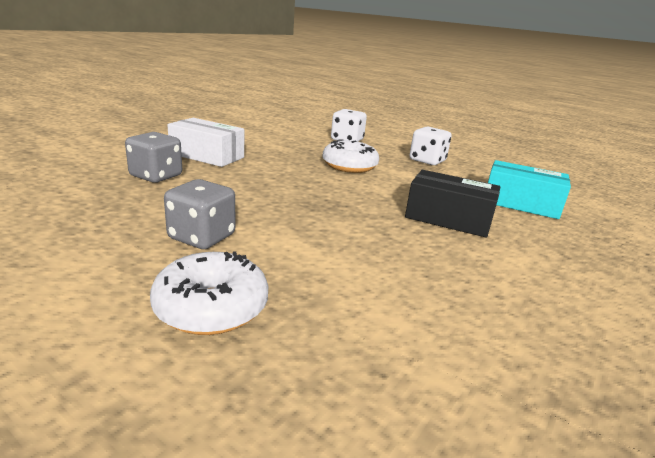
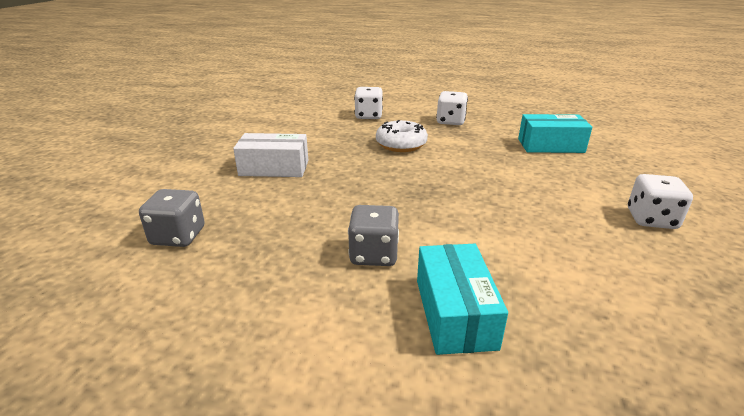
camera: 20 degrees left, 5 degrees up
grey dice [125,132,182,183] -> grey dice moved to [139,189,205,247]
white donut [150,251,268,335] -> turquoise box [417,244,508,355]
black box [405,170,501,238] -> none
none -> white dice [628,174,693,229]

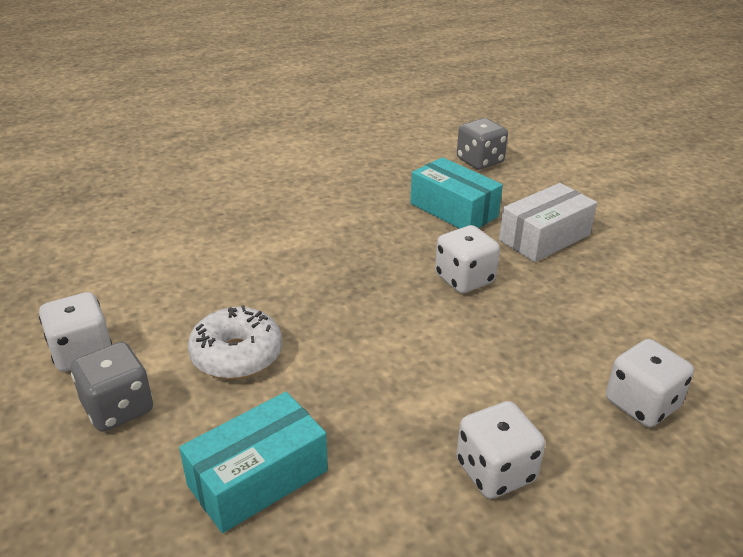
camera: 140 degrees right, 5 degrees up
grey dice [348,205,399,266] -> grey dice moved to [71,342,153,432]
white donut [376,120,428,152] -> white donut moved to [188,305,282,379]
turquoise box [417,244,508,355] -> turquoise box moved to [410,157,503,229]
none -> white dice [435,225,500,294]

